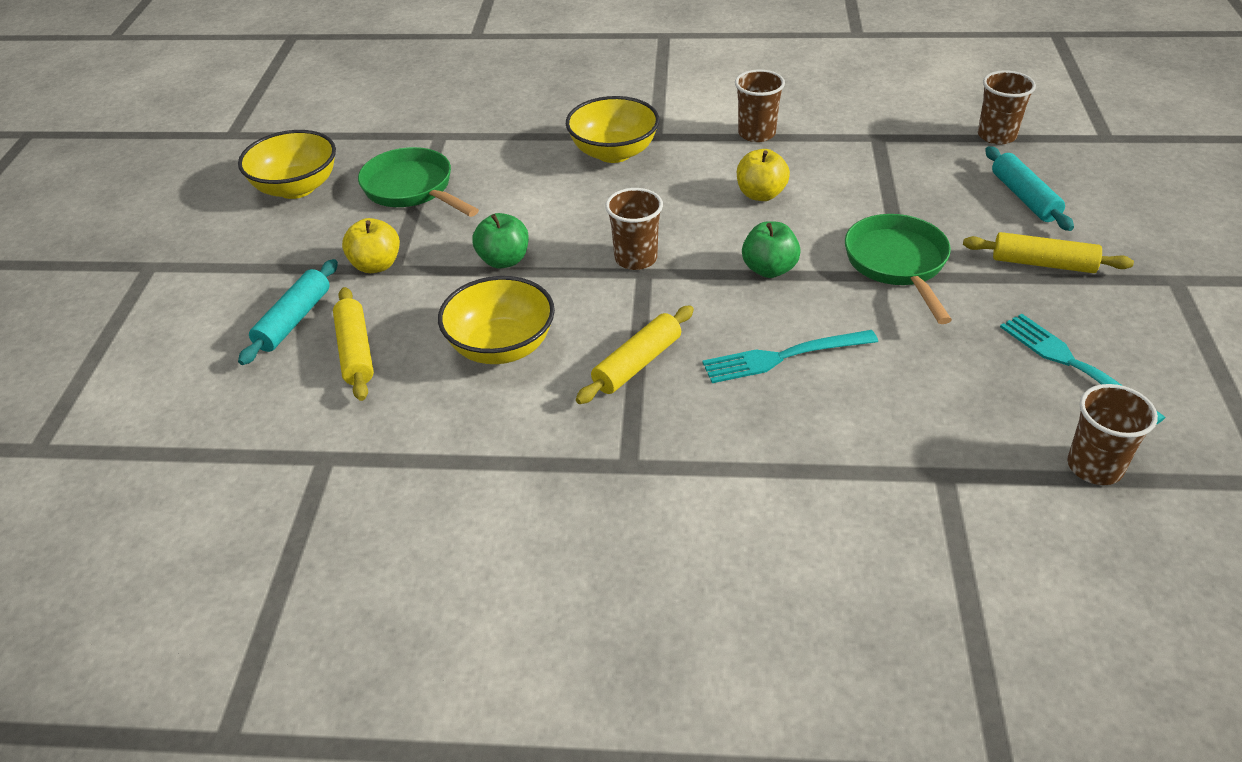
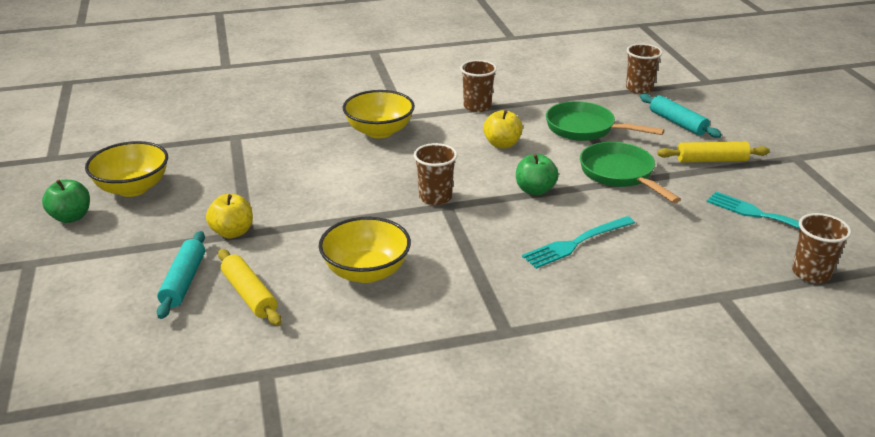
camera: 20 degrees left, 10 degrees down
green pan [358,147,479,217] -> green pan moved to [546,101,664,141]
green apple [472,213,529,269] -> green apple moved to [42,180,90,223]
yellow rolling pin [576,305,694,404] -> none

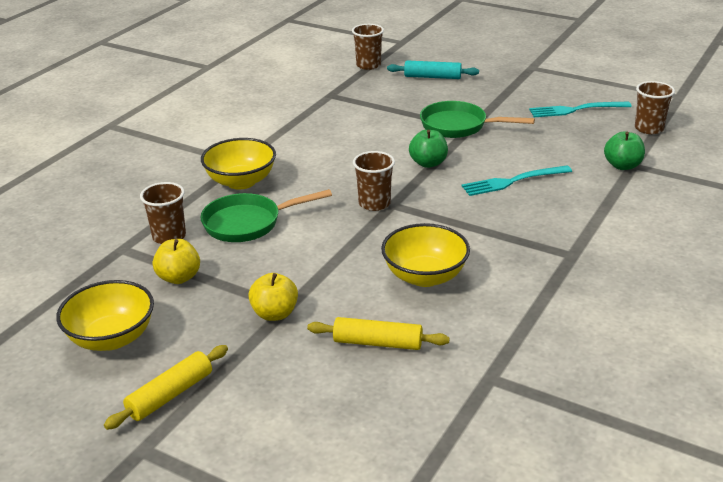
camera: 45 degrees left, 0 degrees up
green apple [42,180,90,223] -> green apple moved to [604,131,645,170]
turquoise rolling pin [157,231,205,319] -> none
brown cup [460,60,497,112] -> brown cup moved to [140,182,186,244]
yellow apple [483,110,523,148] -> yellow apple moved to [153,239,200,284]
turquoise fork [522,216,635,269] -> turquoise fork turned 60 degrees clockwise [462,165,572,196]
green pan [546,101,664,141] -> green pan moved to [200,189,332,242]
yellow rolling pin [657,141,770,163] -> yellow rolling pin moved to [104,345,228,430]

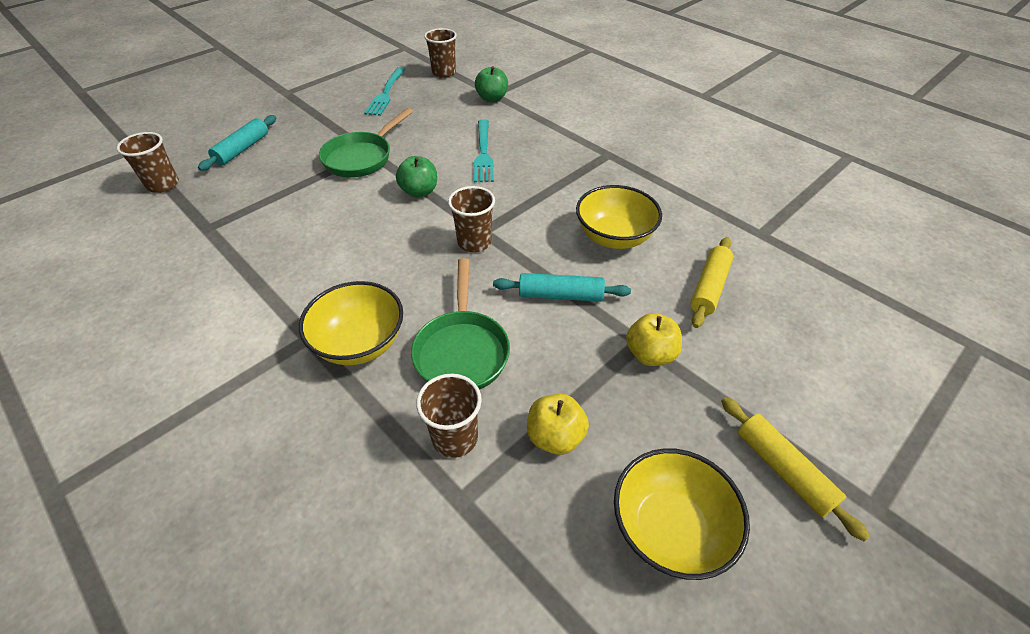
camera: 75 degrees left, 15 degrees up
none -> turquoise rolling pin [493,273,631,302]

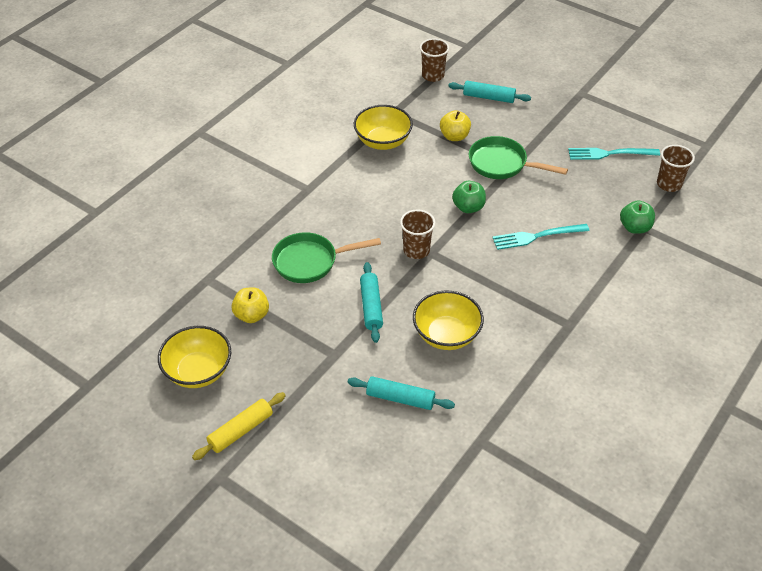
camera: 80 degrees right, 0 degrees up
yellow bowl [299,281,403,365] -> yellow bowl moved to [354,105,413,150]
brown cup [416,374,482,458] -> none
yellow apple [626,313,682,366] -> yellow apple moved to [440,110,471,141]
yellow rolling pin [691,237,733,328] -> turquoise rolling pin [347,376,455,410]

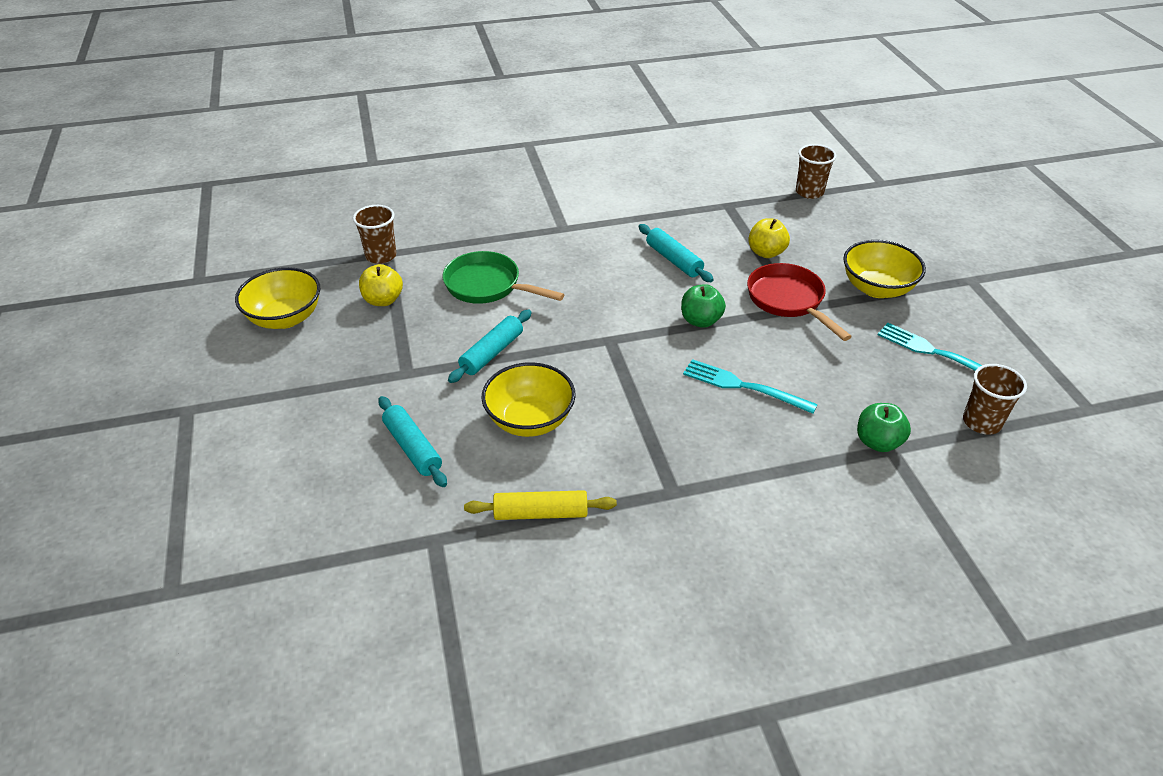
camera: 40 degrees right, 5 degrees down
yellow rolling pin [192,392,286,460] -> yellow rolling pin moved to [464,490,617,520]
yellow bowl [354,105,413,150] -> yellow bowl moved to [843,240,926,298]
brown cup [400,209,436,259] -> brown cup moved to [353,205,396,264]
turquoise rolling pin [448,81,531,103] -> turquoise rolling pin moved to [639,224,714,282]
green pan [469,136,568,179] -> red pan [747,263,852,341]

